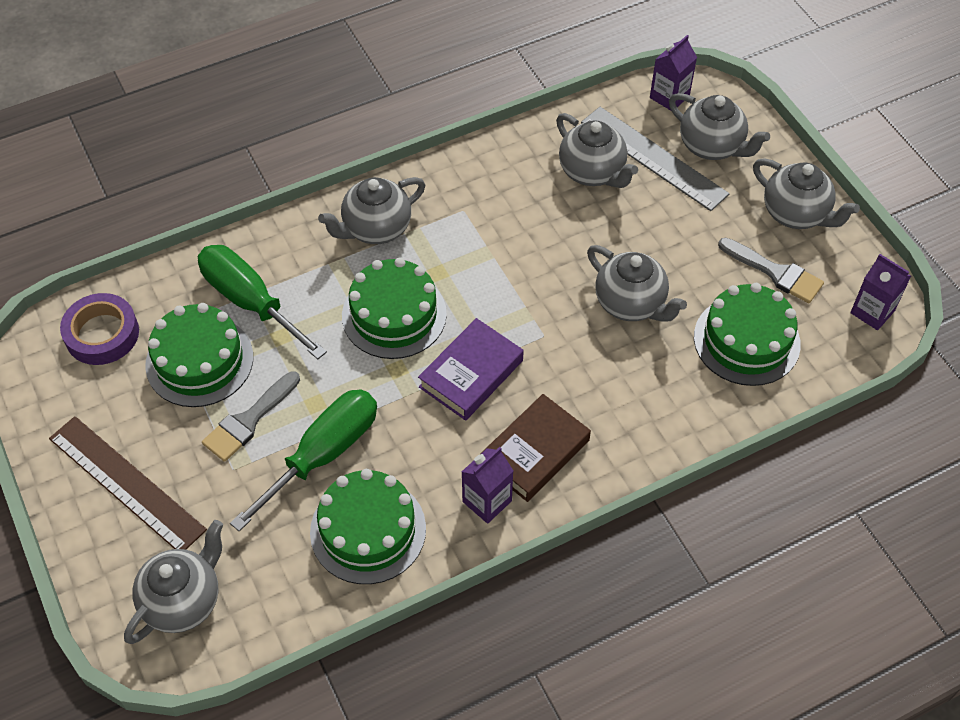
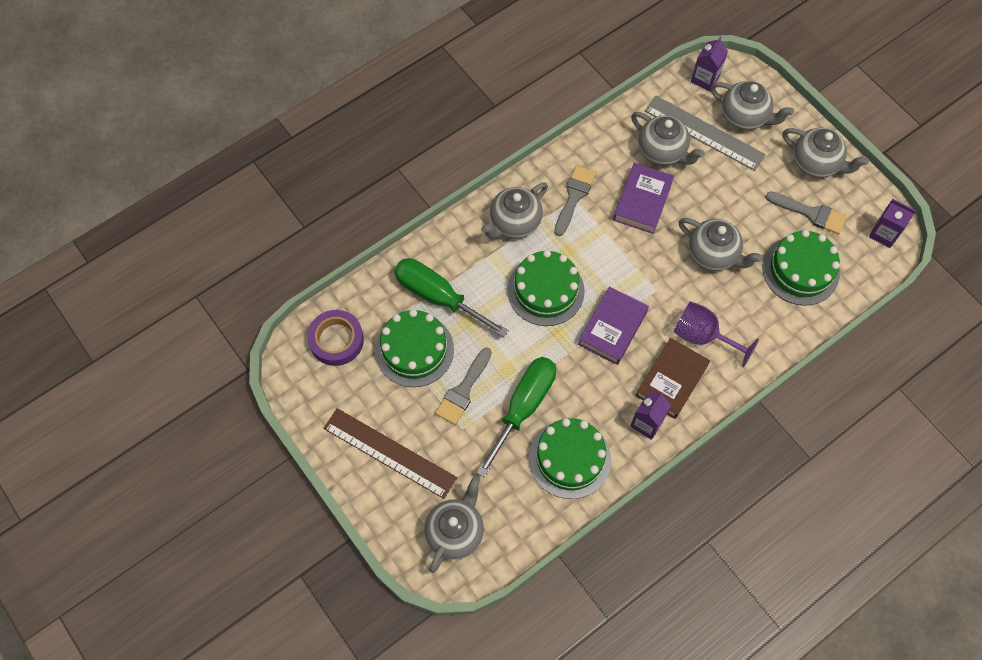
camera: 10 degrees left, 10 degrees up
none -> grey brush [554,165,596,236]
none -> purple book [613,163,674,234]
none -> purple goblet [673,301,759,367]

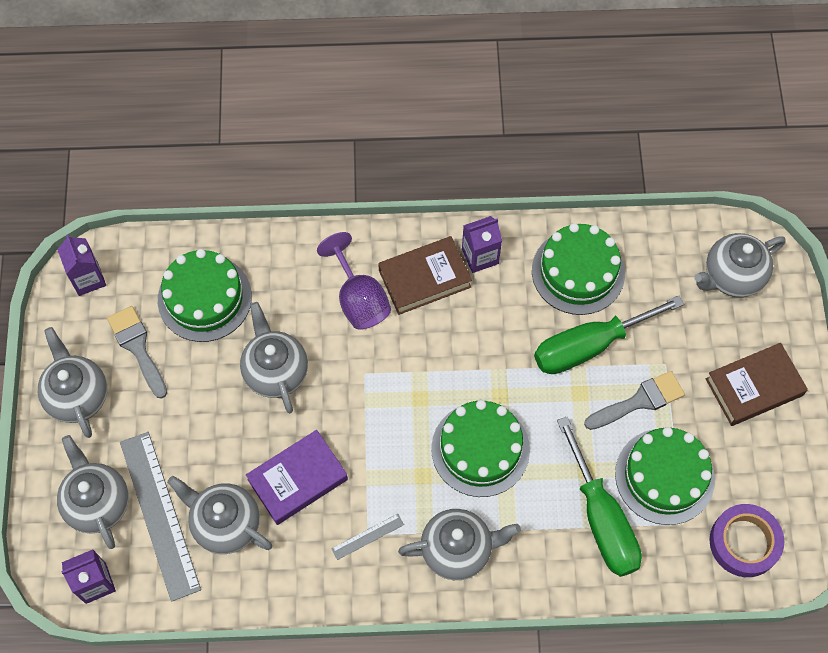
camera: 145 degrees left, 0 degrees up
brown ruler [323,408,457,499] -> brown book [706,343,808,426]
grey brush [554,165,596,236] -> grey ruler [331,514,404,560]
purple book [578,286,649,365] -> none
grey teapot [631,112,705,165] -> grey teapot turned 45 degrees counterclockwise [167,476,272,554]

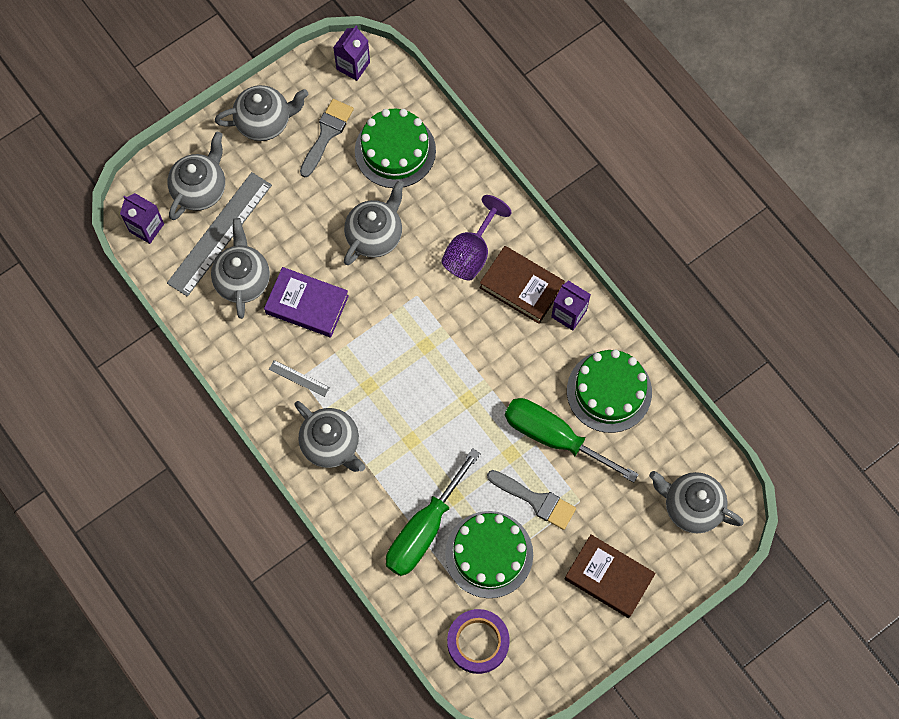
camera: 55 degrees right, 5 degrees up
grey teapot [38,327,107,438] -> grey teapot turned 45 degrees clockwise [215,85,308,141]
green cake [431,400,530,497] -> none

